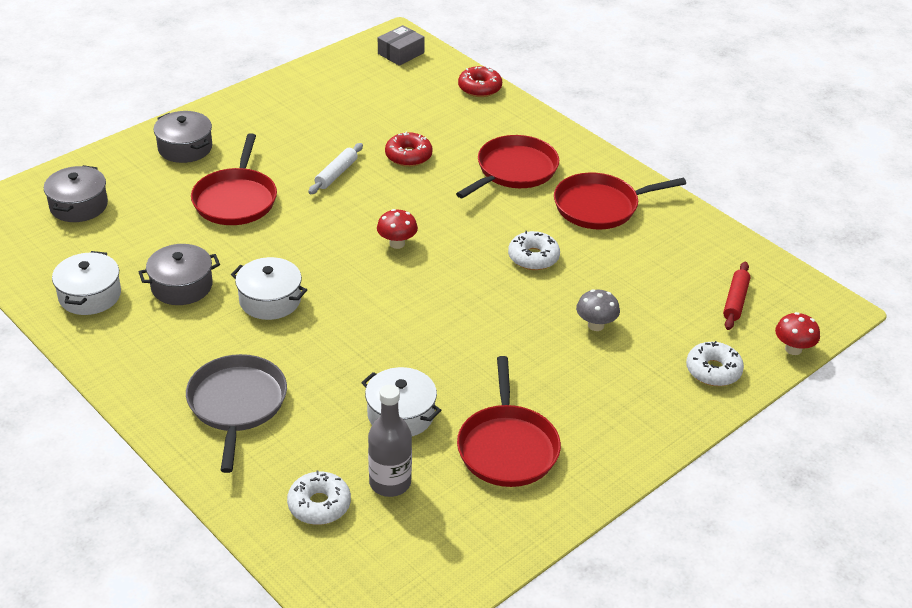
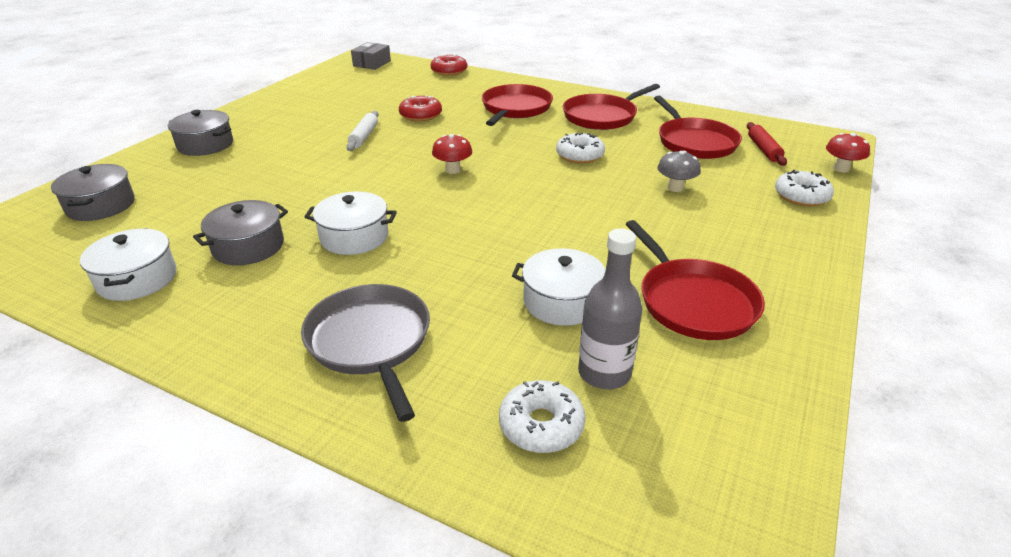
camera: 20 degrees left, 5 degrees down
red pan [191,133,277,225] -> red pan moved to [654,96,742,159]

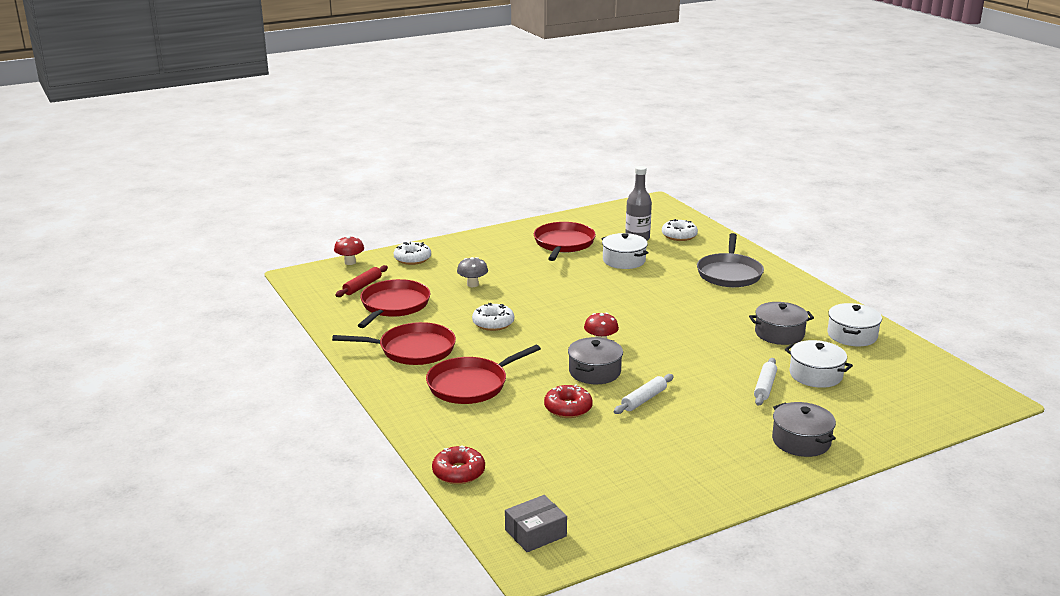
camera: 145 degrees left, 10 degrees down
grey pot [51,164,135,221] -> grey pot moved to [568,337,623,384]
white pot [305,192,397,255] -> white pot moved to [785,340,853,388]
none -> white rolling pin [754,358,777,406]

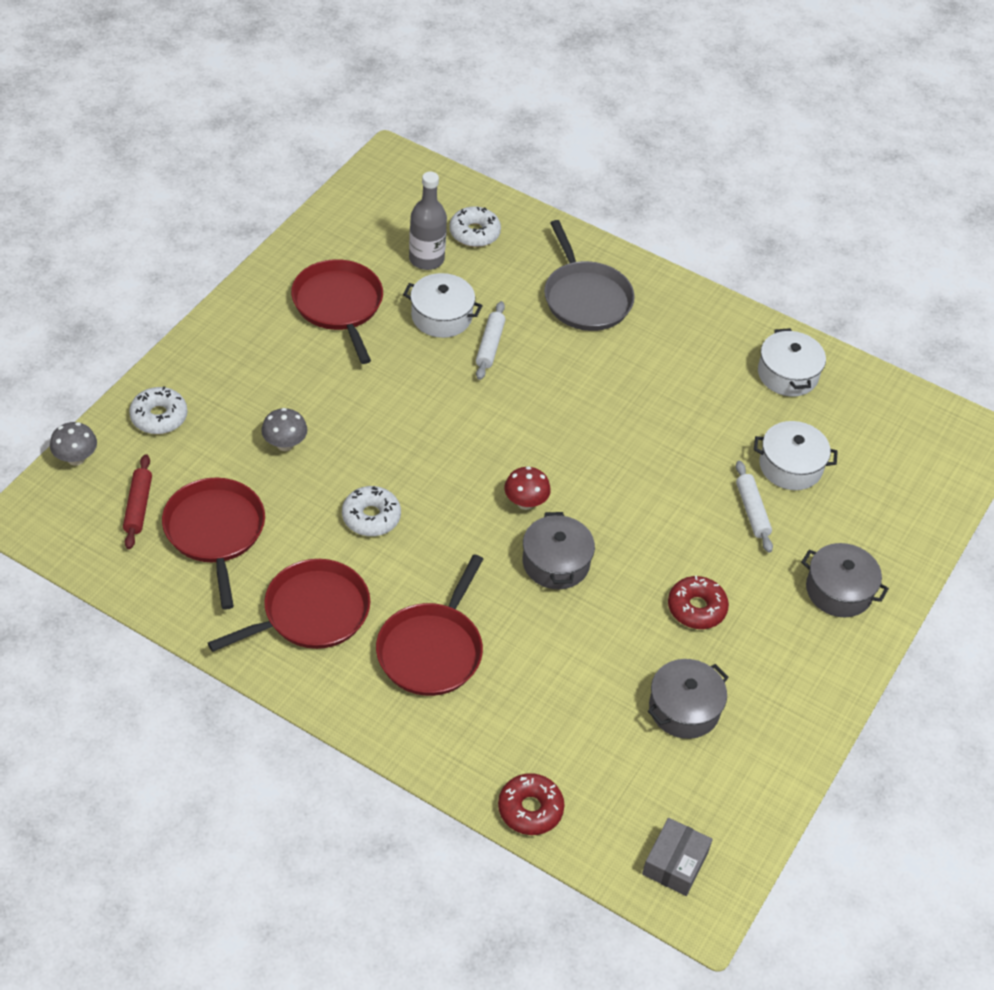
camera: 35 degrees left, 25 degrees up
red mushroom [334,236,364,265] -> grey mushroom [50,422,97,466]
red donut [544,384,593,418] -> red donut moved to [668,576,729,629]
white rolling pin [614,374,674,414] -> white rolling pin moved to [476,301,505,380]
grey pot [749,302,814,345] -> grey pot moved to [648,659,729,739]

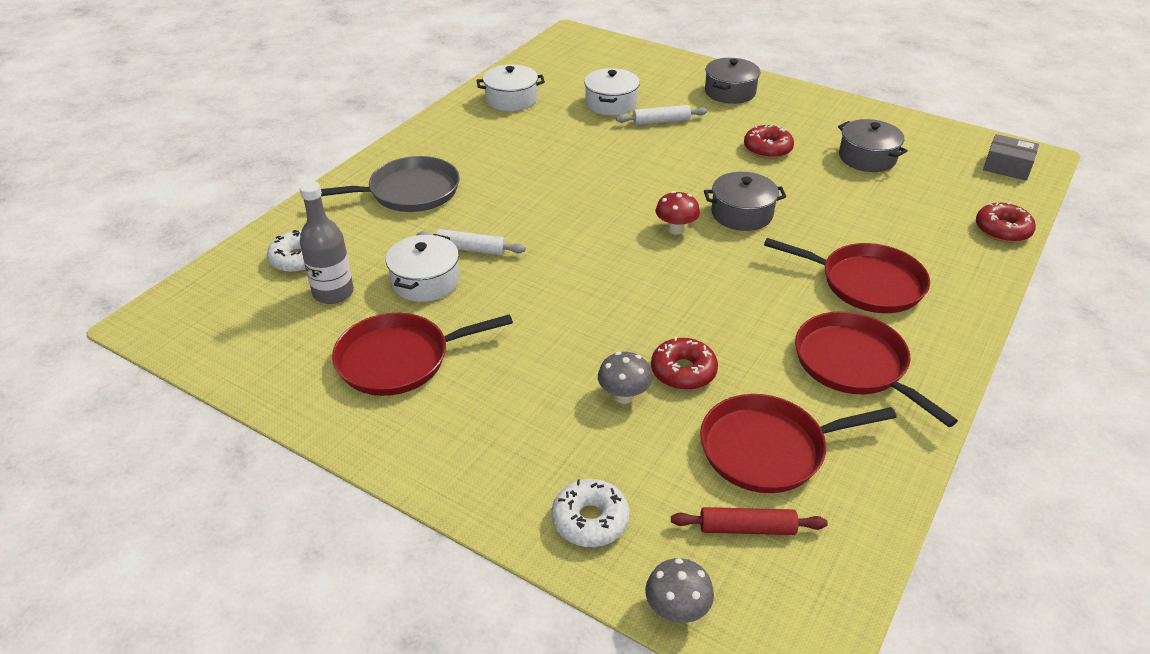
camera: 85 degrees left, 10 degrees down
white donut [342,486,401,536] -> none
none -> red donut [651,337,718,390]

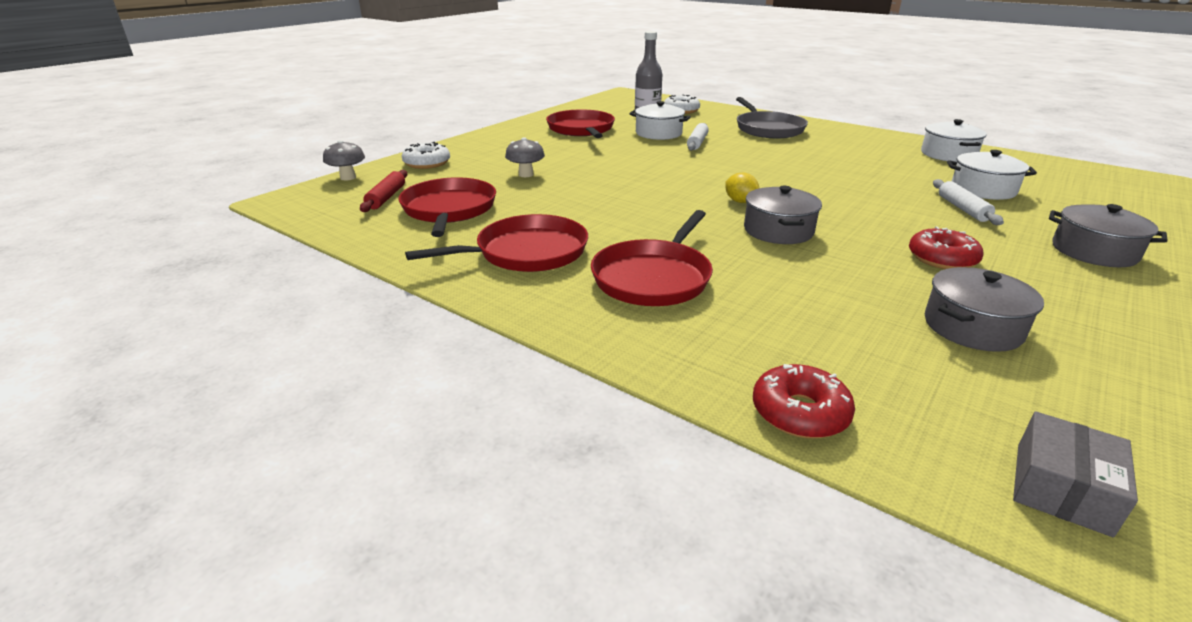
camera: 95 degrees right, 10 degrees down
red donut [651,337,718,390] -> none
red mushroom [656,191,700,235] -> yellow lemon [725,173,759,203]

